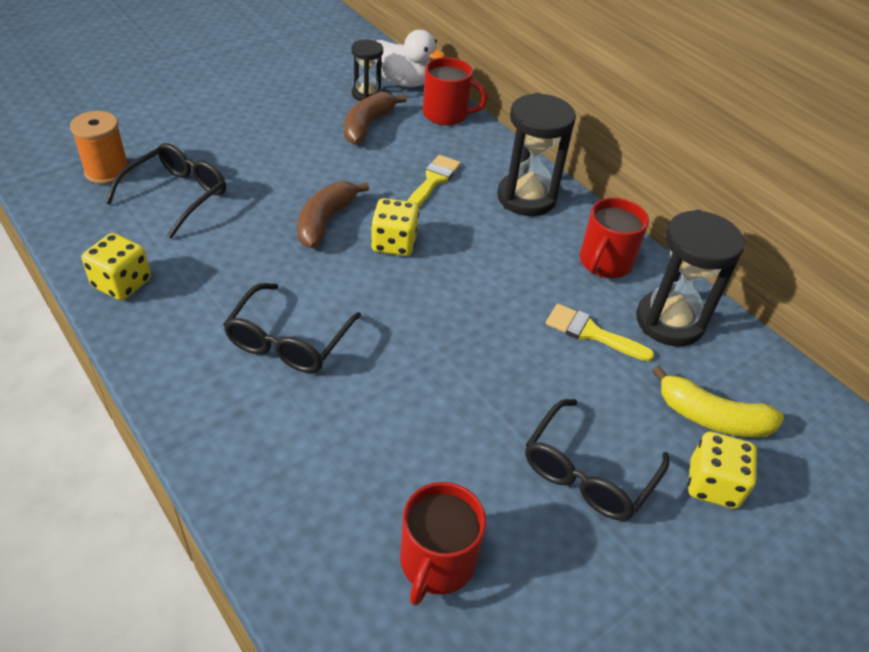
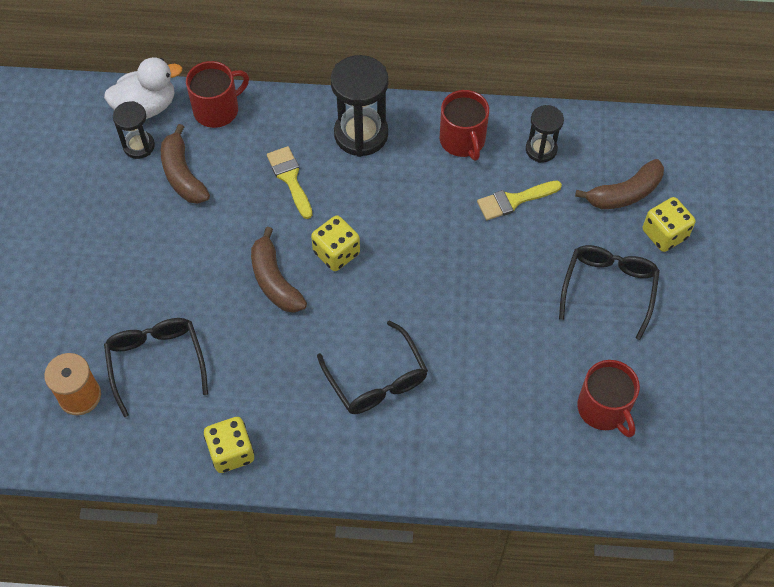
camera: 45 degrees left, 15 degrees up
black glasses [525,399,670,521] -> black glasses turned 150 degrees counterclockwise [559,245,660,340]
black hourglass [636,210,745,347] -> black hourglass [526,105,564,163], size x0.58
yellow banana [652,365,784,438] -> brown banana [575,159,664,209]

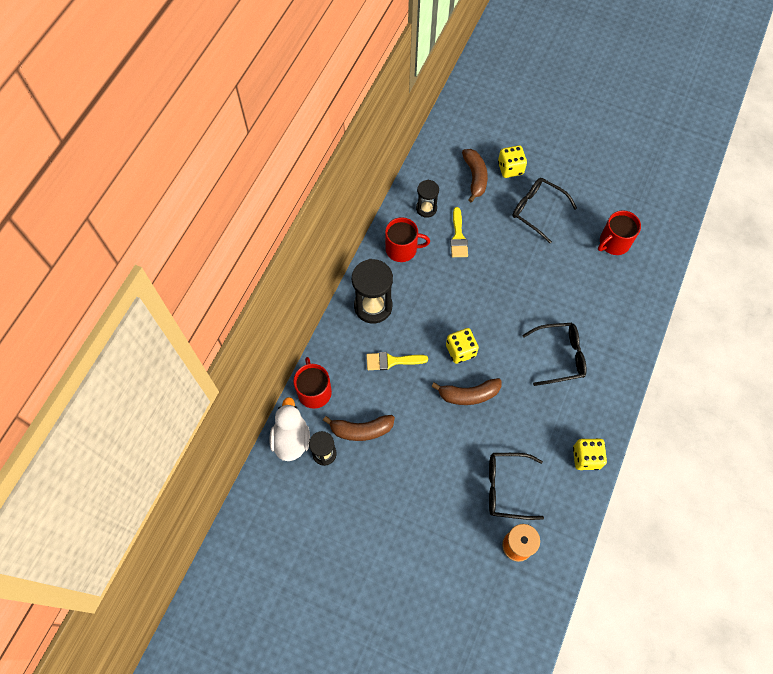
camera: 70 degrees left, 5 degrees up
red mug [577,360,640,437] -> red mug turned 150 degrees clockwise [598,210,641,255]

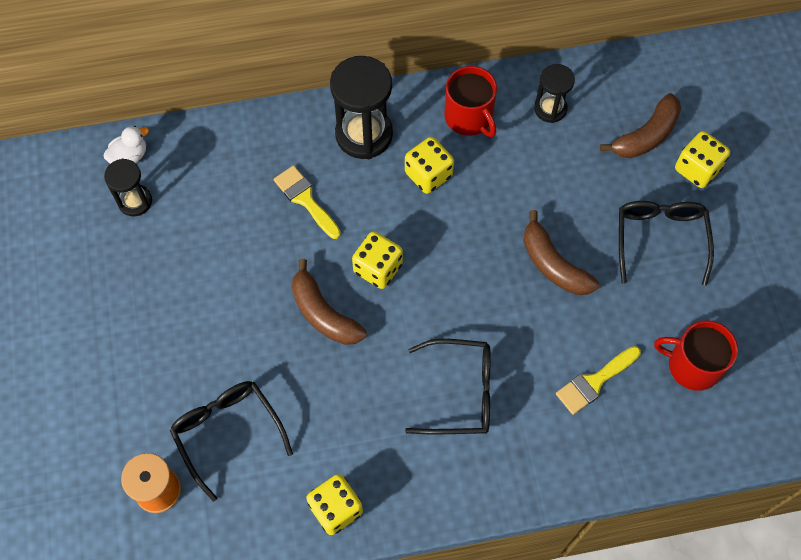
camera: 55 degrees right, 0 degrees up
white duck [269,397,310,461] -> white duck [103,126,149,164], size x0.59
red mug [293,357,332,409] -> none
brown banana [323,415,395,441] -> brown banana moved to [524,210,599,295]
yellow brush [450,207,468,257] -> yellow brush moved to [556,346,641,415]
black glasses [522,323,587,386] -> black glasses turned 45 degrees counterclockwise [405,339,491,434]
none -> yellow dice [405,137,454,194]

